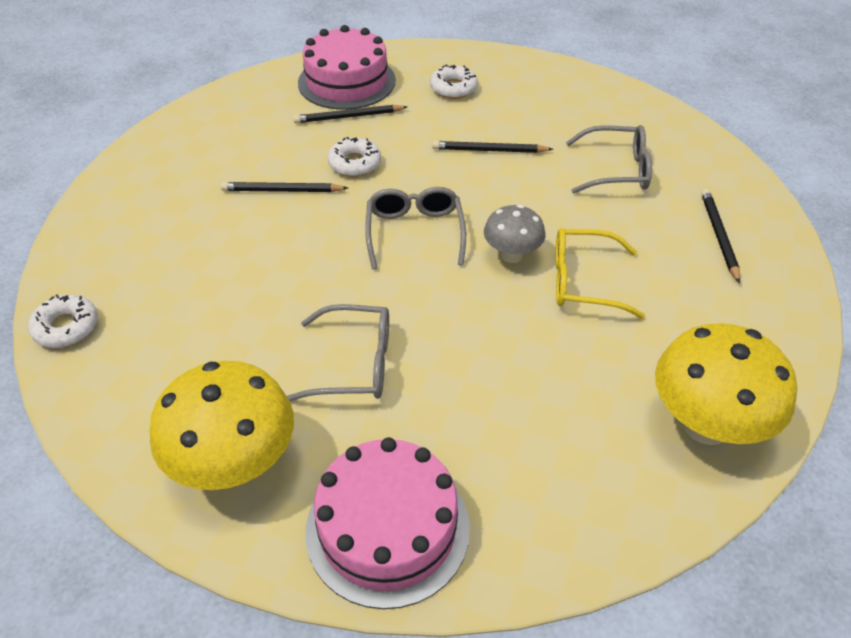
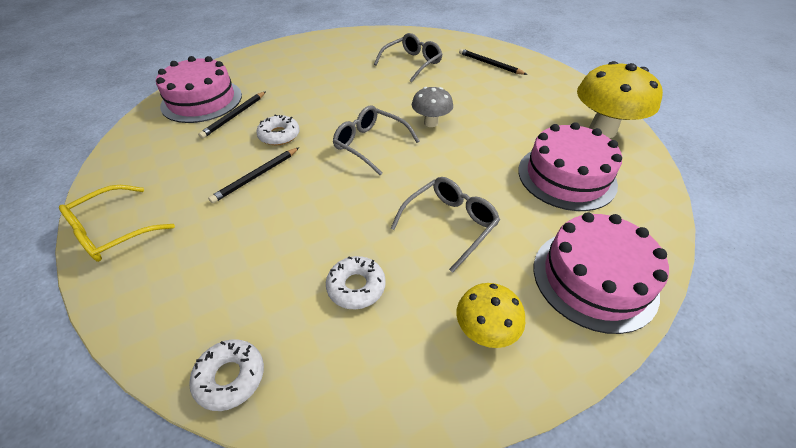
camera: 50 degrees left, 0 degrees up
yellow mushroom [150,361,294,490] -> yellow mushroom [457,283,525,348], size x0.56
white donut [430,65,478,99] -> white donut moved to [326,256,386,309]
black pencil [432,141,553,153] -> none
yellow glasses [555,228,645,319] -> yellow glasses moved to [59,185,175,262]
none -> pink cake [518,122,622,211]

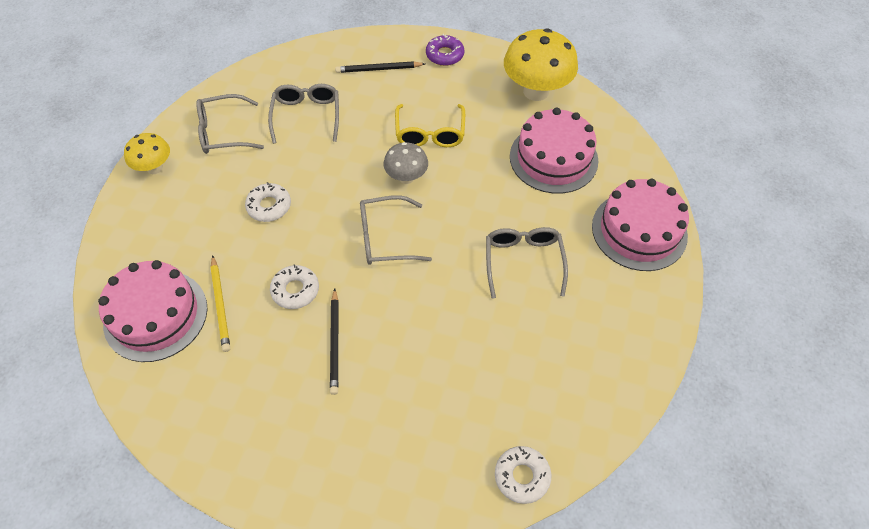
camera: 45 degrees left, 10 degrees up
yellow glasses [59,185,175,262] -> yellow glasses moved to [395,104,465,147]
black pencil [198,92,266,139] -> yellow pencil [210,255,230,352]
white donut [326,256,386,309] -> white donut moved to [245,182,291,222]
yellow mushroom [457,283,525,348] -> yellow mushroom moved to [124,133,170,174]
none -> grey glasses [196,94,264,154]
none -> purple donut [426,34,464,66]

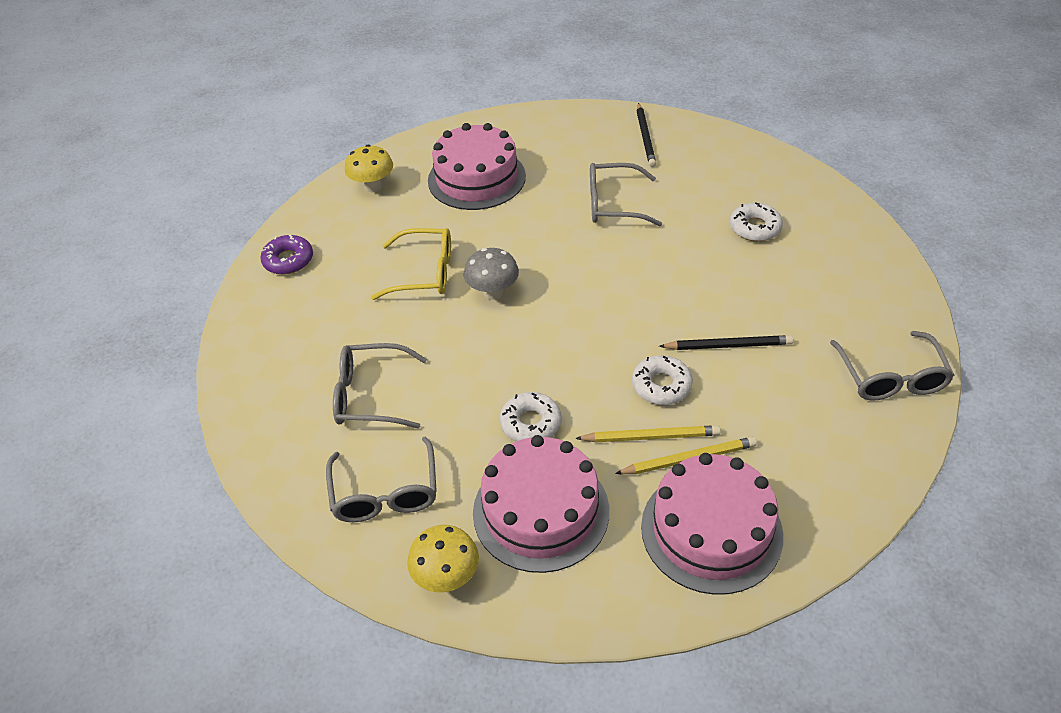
camera: 85 degrees left, 10 degrees down
black pencil [335,61,425,73] -> black pencil moved to [637,103,656,167]
grey glasses [360,195,432,265] -> grey glasses moved to [830,331,954,400]
white donut [495,446,551,504] -> white donut moved to [730,202,783,241]
yellow mushroom [504,29,578,101] -> yellow mushroom [345,145,393,192], size x0.56
pink cake [592,179,689,271] -> pink cake moved to [473,435,609,573]
none -> yellow pencil [575,425,720,443]

